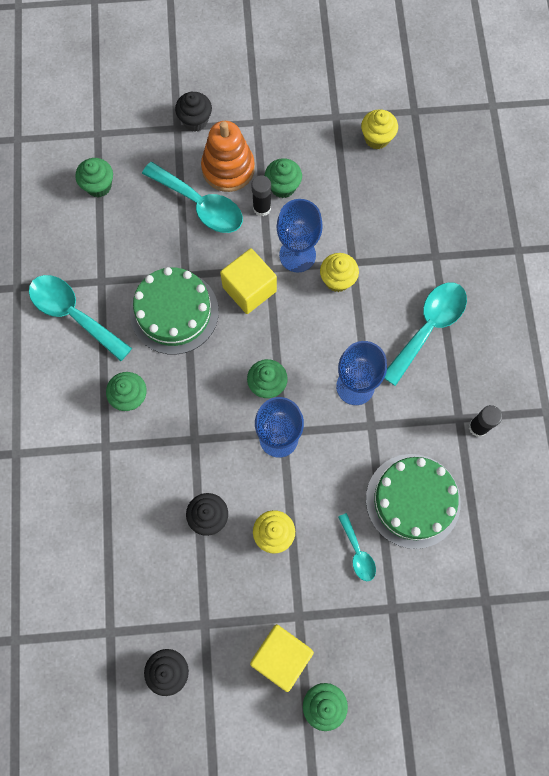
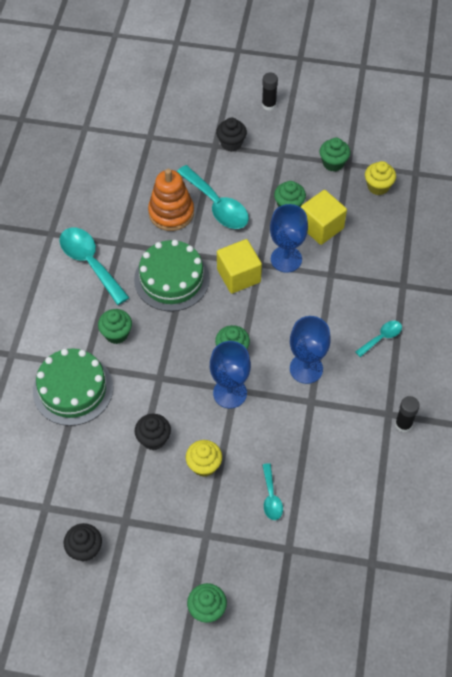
camera: 15 degrees right, 15 degrees down
green cupcake [75,158,113,197] -> green cupcake moved to [320,138,350,172]
orange stacking toy [201,121,255,192] -> orange stacking toy moved to [148,169,194,231]
yellow cube [250,624,314,692] -> yellow cube moved to [301,190,347,245]
black glue stick [251,175,271,216] -> black glue stick moved to [262,73,278,111]
yellow cupcake [320,253,359,292] -> none
green cake [366,454,461,549] -> green cake moved to [33,349,113,426]
turquoise spoon [384,282,467,386] -> turquoise spoon [355,321,402,357], size x0.53

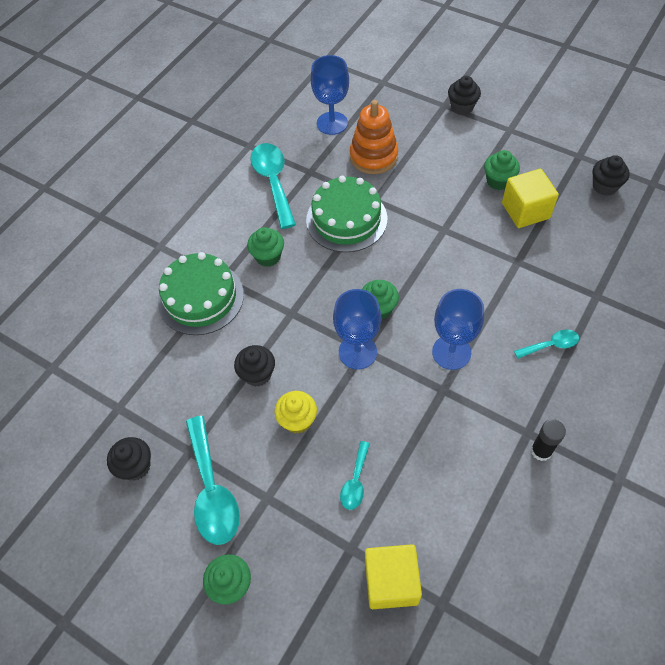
camera: 25 degrees right, 0 degrees up
turquoise spoon [177,165,249,229] -> turquoise spoon moved to [186,416,240,545]
yellow cube [217,239,262,294] -> yellow cube moved to [365,544,422,609]
black glue stick [262,73,278,111] -> none
blue goblet [270,204,308,273] -> blue goblet moved to [311,55,349,135]
green cupcake [320,138,350,172] -> none
yellow cupcake [365,161,396,195] -> black cupcake [593,155,629,196]

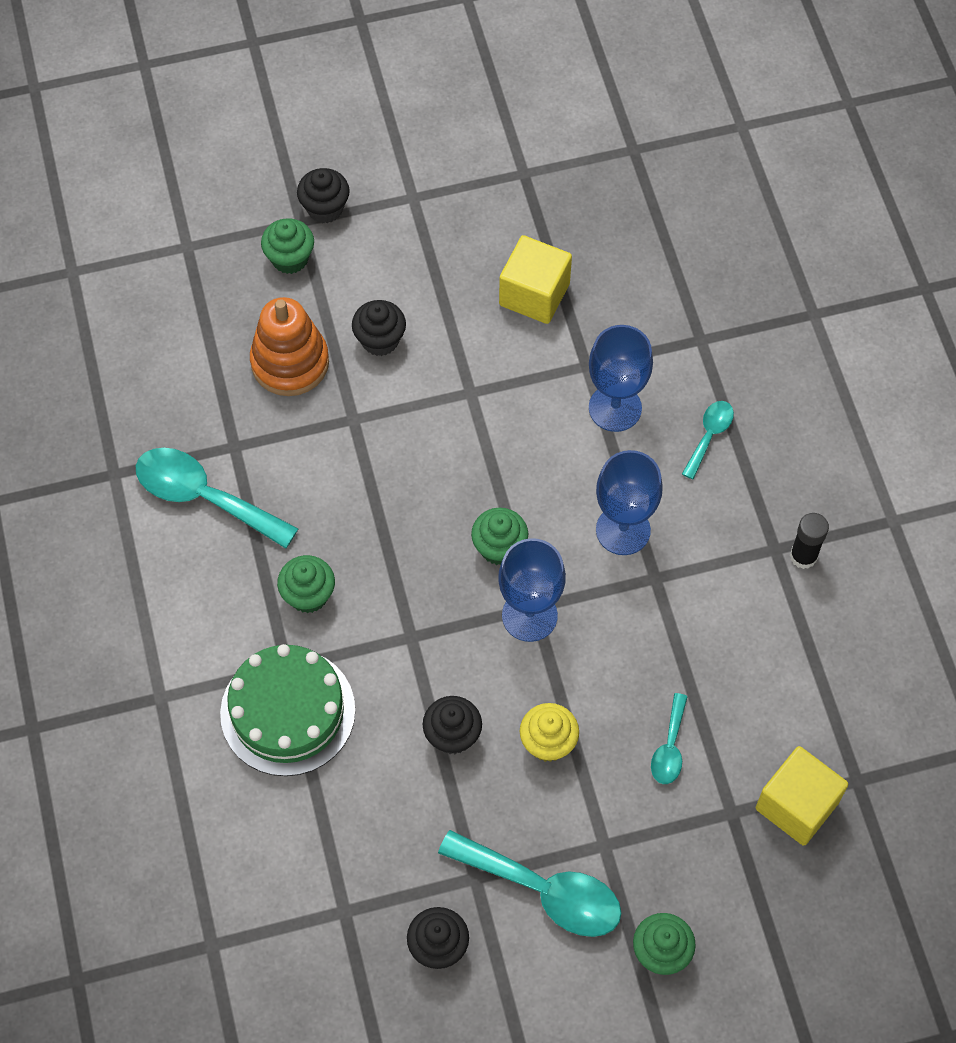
camera: 50 degrees left, 5 degrees up
green cake [306,176,387,252] -> none
blue goblet [311,55,349,135] -> blue goblet moved to [589,325,653,432]
turquoise spoon [340,441,370,510] -> turquoise spoon turned 45 degrees clockwise [651,693,688,784]
green cupcake [484,150,520,190] -> green cupcake moved to [261,218,314,274]
black cupcake [593,155,629,196] -> black cupcake moved to [352,300,406,356]

